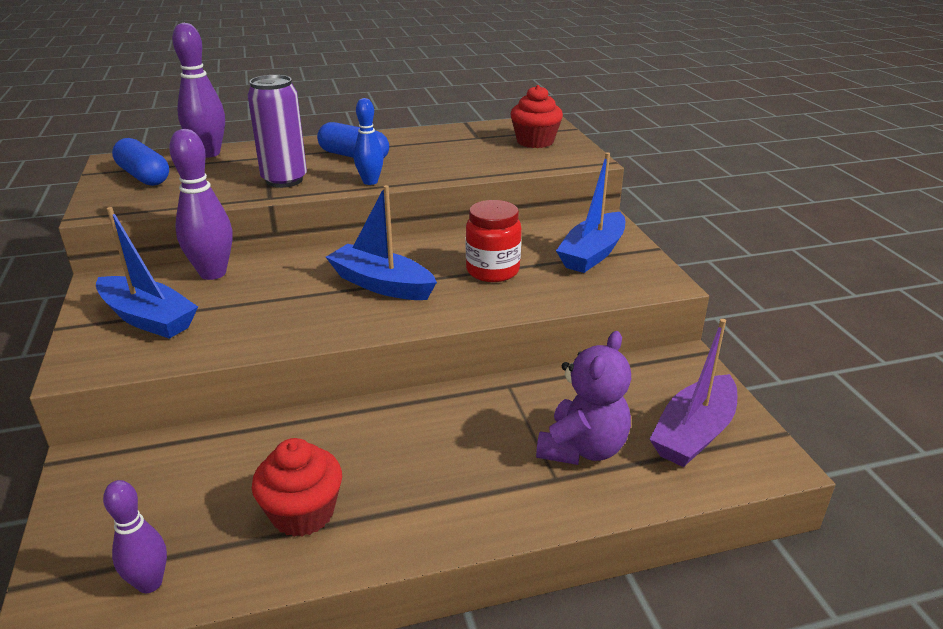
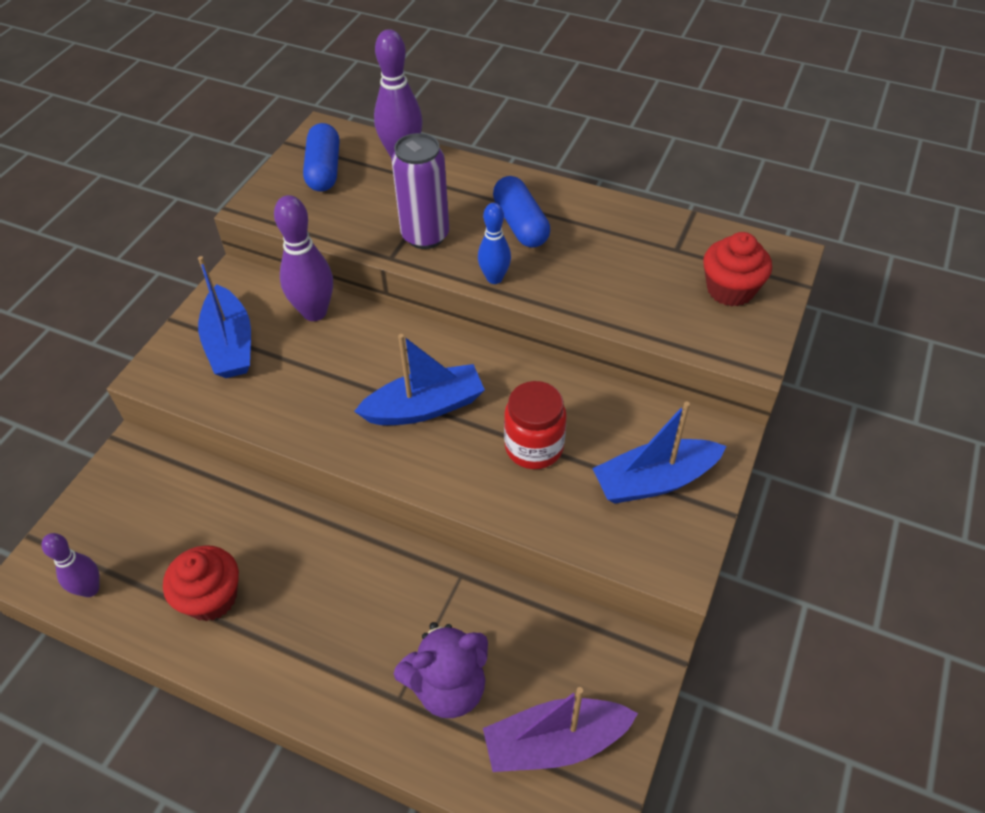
camera: 40 degrees right, 20 degrees up
blue boat [326,185,437,300] -> blue boat turned 90 degrees clockwise [354,334,485,425]

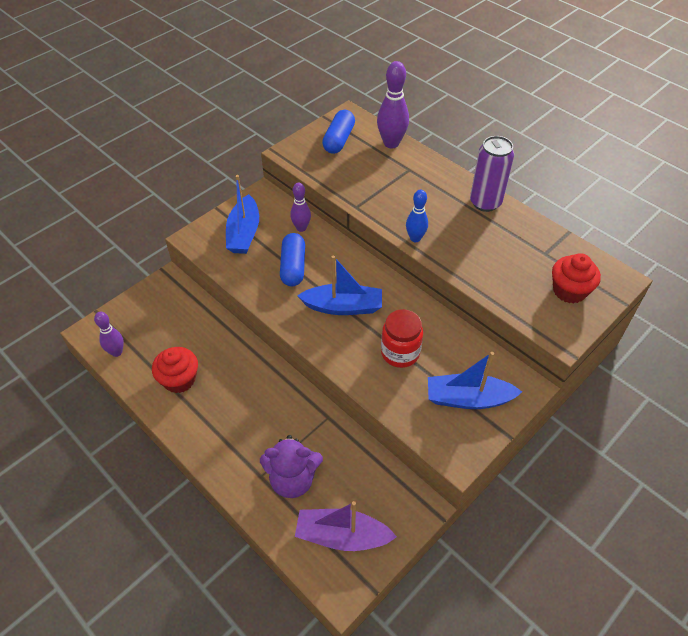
camera: 20 degrees right, 0 degrees up
purple bowling pin [274,195,333,321] -> purple bowling pin [290,183,311,232], size x0.62
purple can [391,133,449,249] -> purple can moved to [470,136,514,212]
blue capsule [493,176,550,248] -> blue capsule moved to [280,233,305,286]

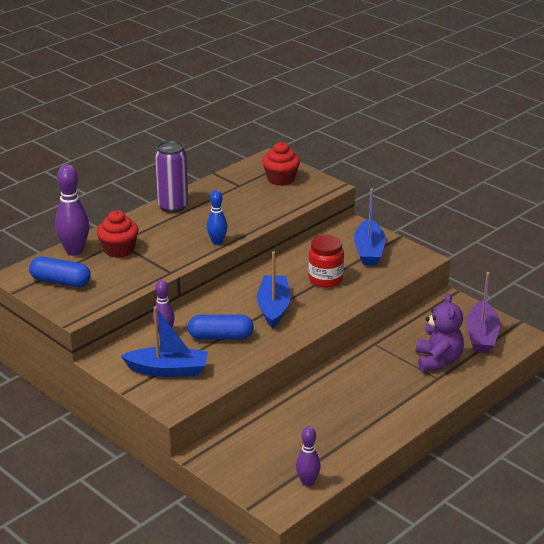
camera: 90 degrees left, 20 degrees down
red cupcake [152,347,198,393] -> red cupcake moved to [97,210,138,258]

